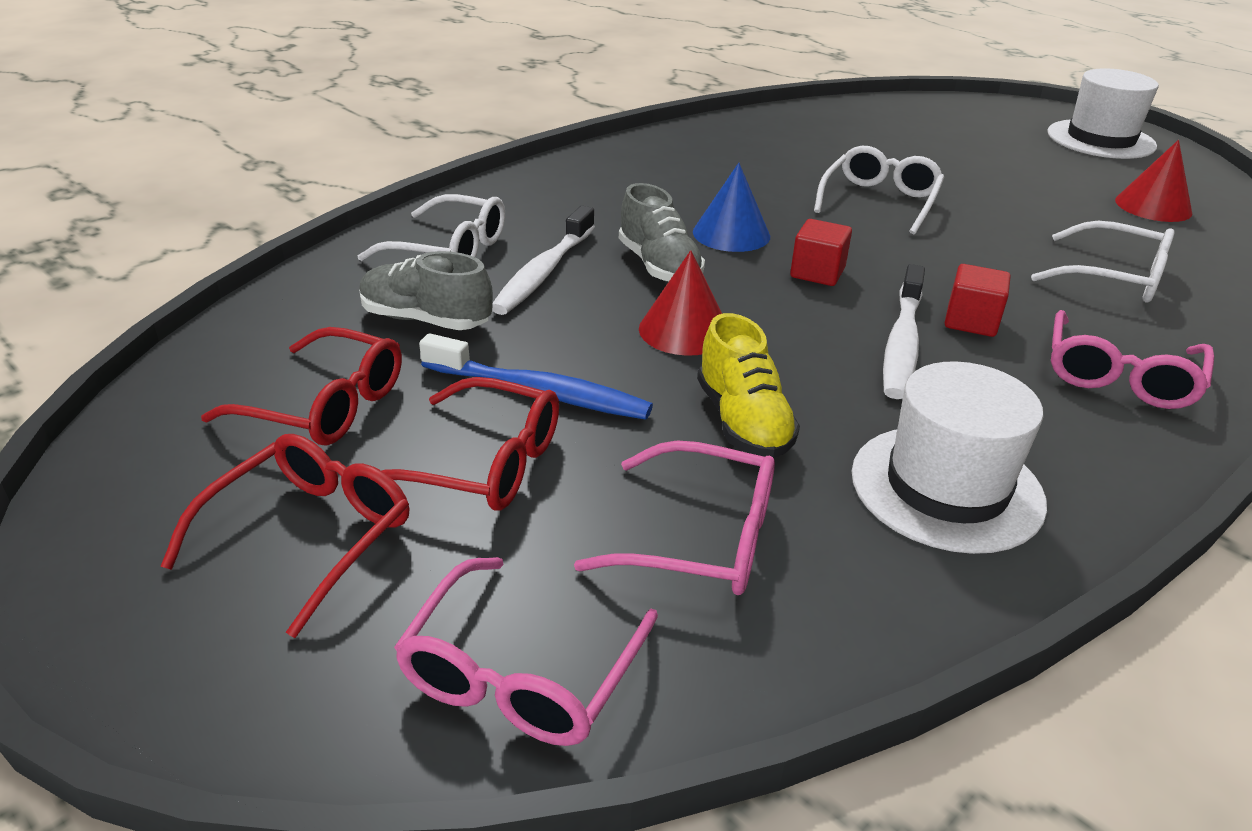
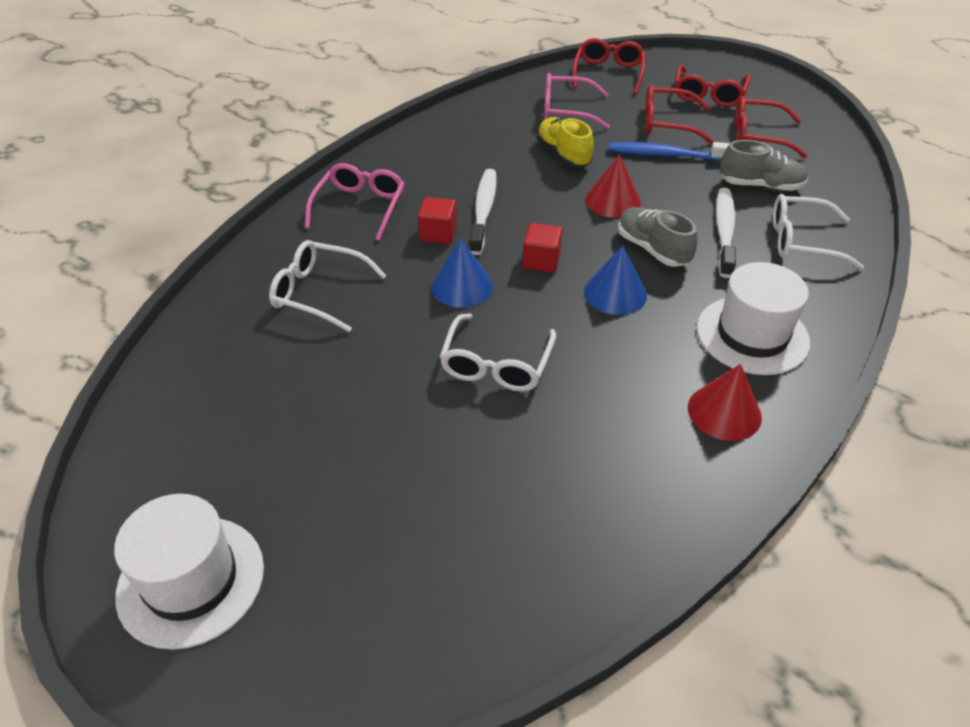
camera: 170 degrees right, 10 degrees up
pink glasses [394,557,658,746] -> red glasses [573,38,645,94]
white hat [852,361,1047,554] -> white hat moved to [697,262,810,375]
red cone [1115,140,1192,222] -> red cone moved to [688,364,762,441]
none -> blue cone [431,239,493,308]

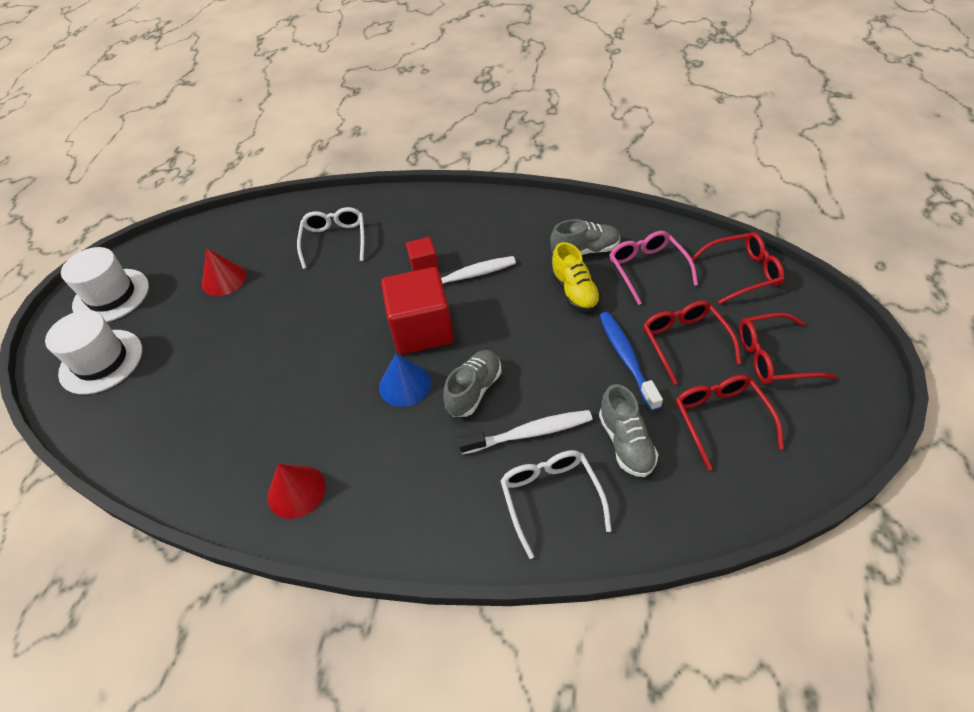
camera: 70 degrees right, 5 degrees up
pink glasses [305,163,405,241] -> none
blue cone [431,239,493,308] -> none
white glasses [440,313,556,391] -> none
red cube [522,223,563,273] -> red cube [381,267,454,354], size x2.05
yellow shoe [537,117,594,167] -> yellow shoe turned 120 degrees clockwise [551,242,601,312]
red cone [585,154,641,218] -> red cone moved to [202,248,247,296]
white hat [697,262,810,375] -> white hat moved to [45,310,142,394]
none -> grey shoe [550,219,620,255]

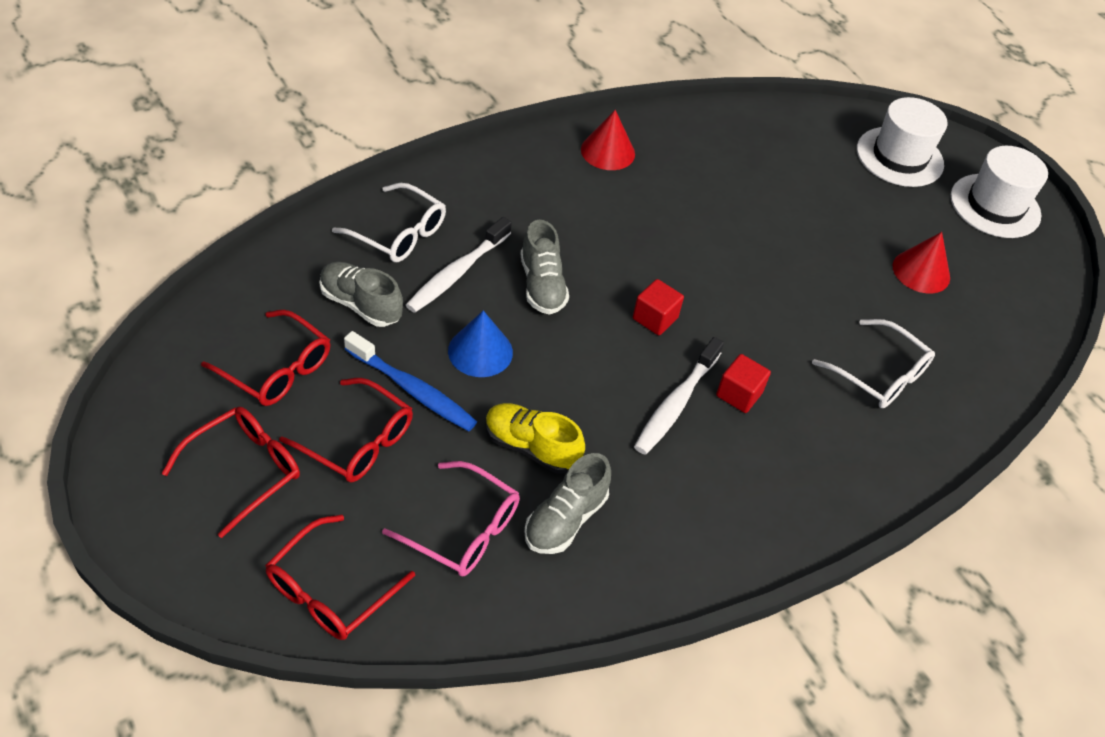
camera: 130 degrees right, 0 degrees up
blue cone [379,354,431,407] -> blue cone moved to [448,310,513,377]
red cube [381,267,454,354] -> red cube [633,279,684,335], size x0.49

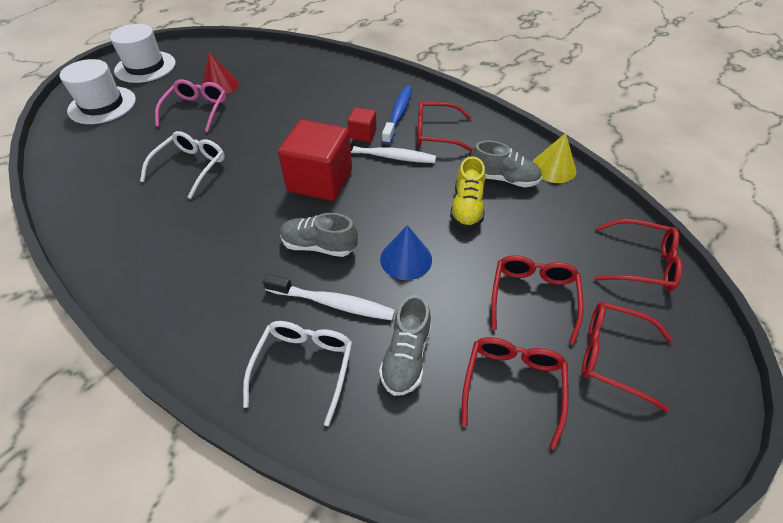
camera: 105 degrees left, 0 degrees up
blue toothbrush [344,331,477,431] -> blue toothbrush moved to [382,86,412,145]
pink glasses [382,461,520,576] -> pink glasses moved to [155,79,226,132]
grey shoe [520,220,569,315] -> grey shoe turned 135 degrees counterclockwise [280,213,358,257]
red cone [581,110,635,170] -> none
red cube [633,279,684,335] -> red cube [278,120,352,201], size x2.05
white glasses [812,319,935,408] -> white glasses moved to [140,131,225,199]
none -> red glasses [417,101,473,152]
none -> yellow cone [532,133,576,183]

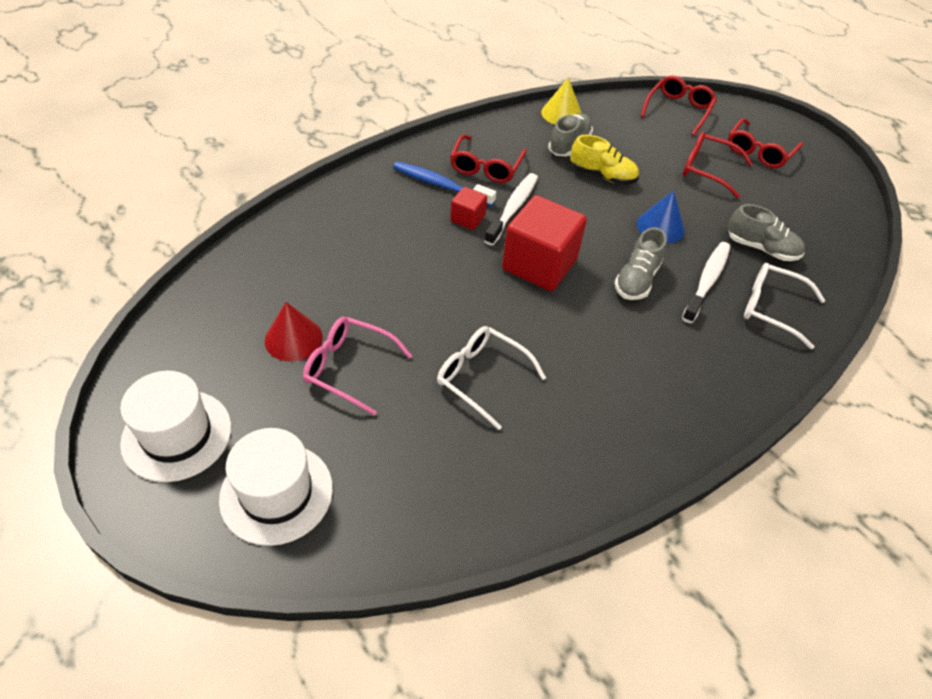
camera: 80 degrees left, 0 degrees up
red glasses [461,337,569,450] -> none

